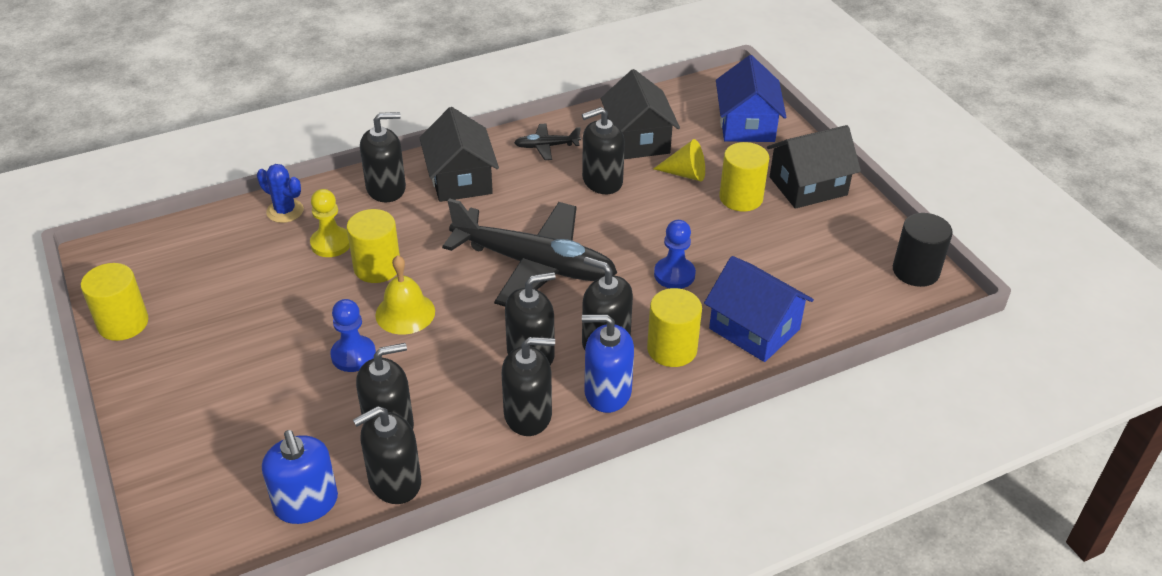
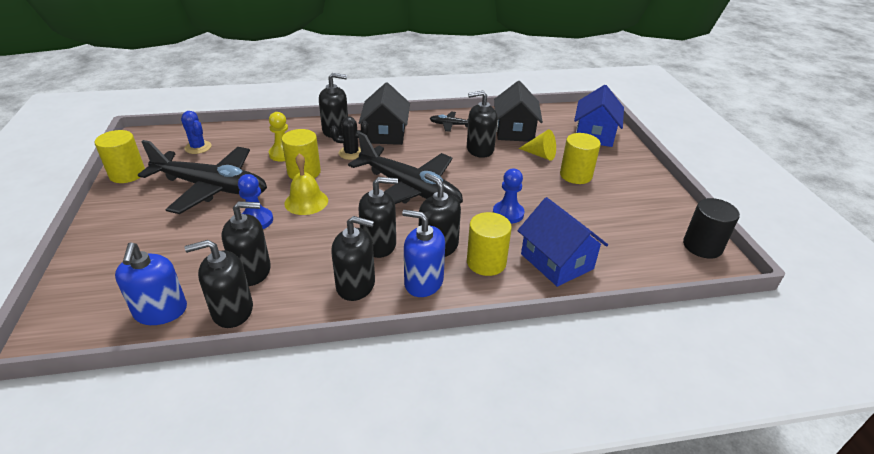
camera: 15 degrees right, 5 degrees down
blue cactus [257,164,304,223] -> blue cactus moved to [181,111,212,154]
black house [767,125,861,209] -> none
none -> black plane [138,140,267,214]
none -> black cactus [330,117,369,160]

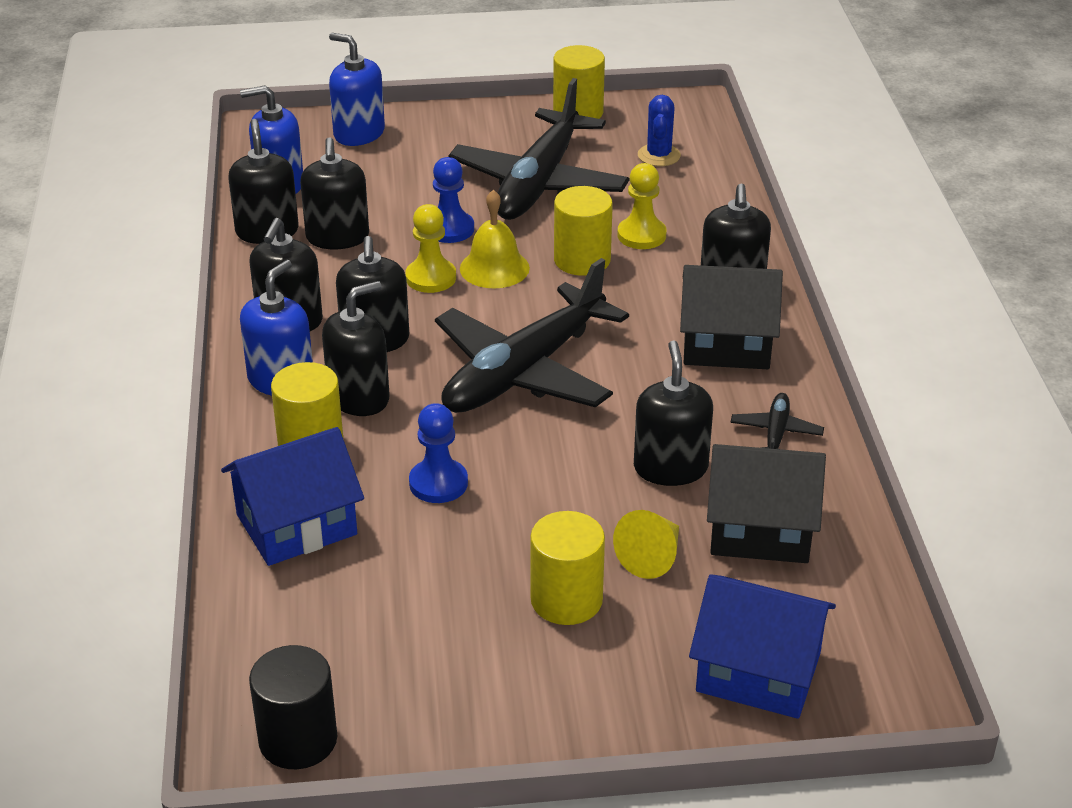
camera: 95 degrees right, 0 degrees up
blue cactus [181,111,212,154] -> blue cactus turned 45 degrees counterclockwise [638,95,681,166]
black cactus [330,117,369,160] -> none
none -> blue soap dispenser [329,33,385,146]
none -> yellow pawn [405,204,456,293]

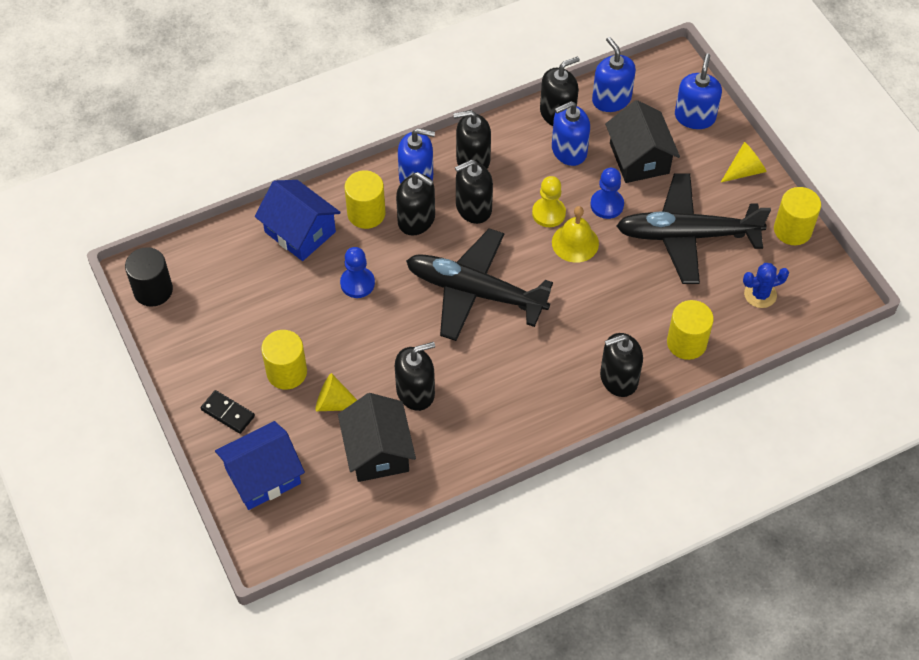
camera: 70 degrees right, 20 degrees up
black soap dispenser [300,137,369,249] -> blue soap dispenser [552,101,590,166]
yellow cylinder [554,186,613,276] -> yellow cylinder moved to [667,300,714,360]
yellow pawn [617,163,667,249] -> none
black house [680,265,783,369] -> black house moved to [605,100,680,183]
blue house [689,574,836,719] -> blue house turned 60 degrees clockwise [215,421,305,510]
black plane [730,393,824,449] -> none
none -> black domino [201,390,255,434]
none -> yellow cone [721,142,766,182]

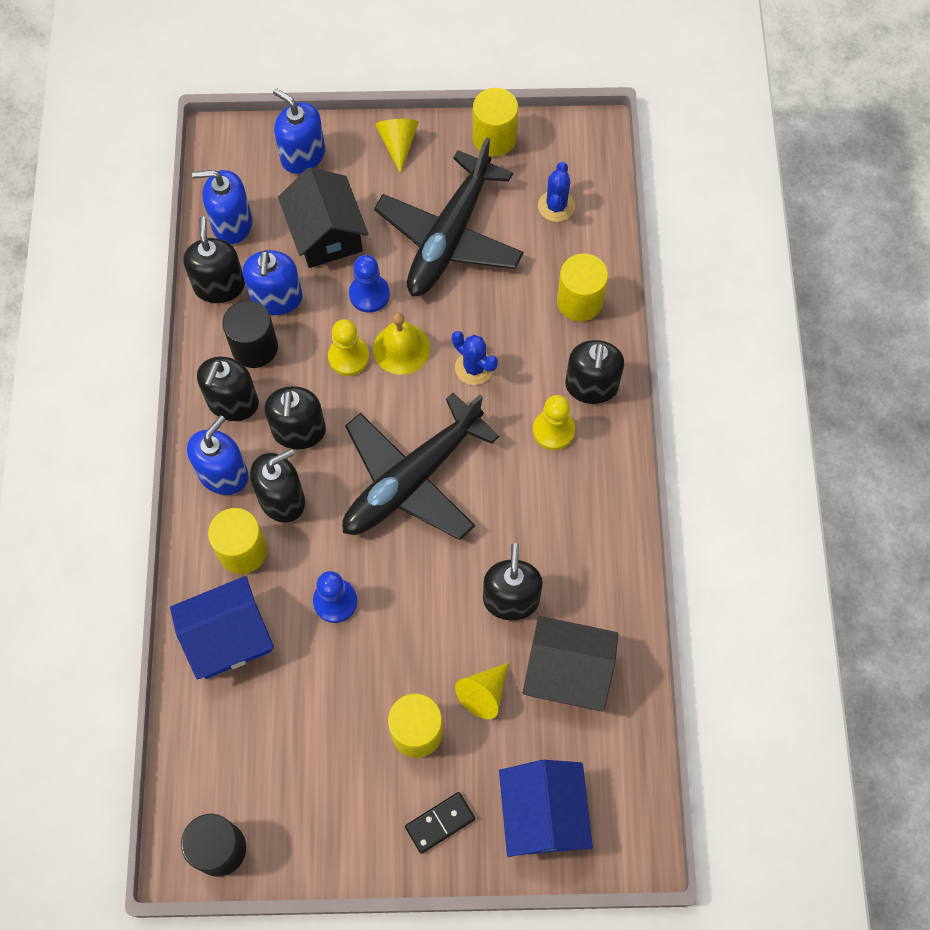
camera: 65 degrees left, 10 degrees up
black house [605,100,680,183] -> black house turned 60 degrees clockwise [278,167,368,268]
none -> black cylinder [222,300,278,368]
none -> blue cactus [452,331,498,385]
none -> yellow pawn [533,395,575,450]

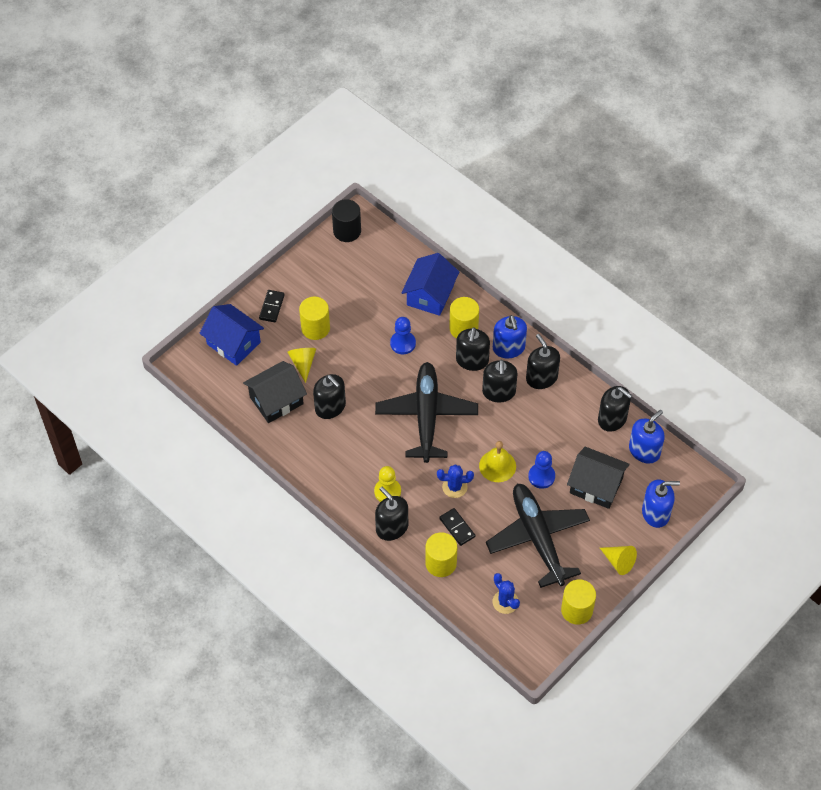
camera: 135 degrees right, 10 degrees down
black cylinder [222,300,278,368] -> none
blue soap dispenser [243,250,302,315] -> none
black soap dispenser [264,386,326,449] -> black soap dispenser turned 135 degrees counterclockwise [482,360,518,403]
yellow pawn [328,319,370,376] -> none
none -> black domino [439,508,475,546]

